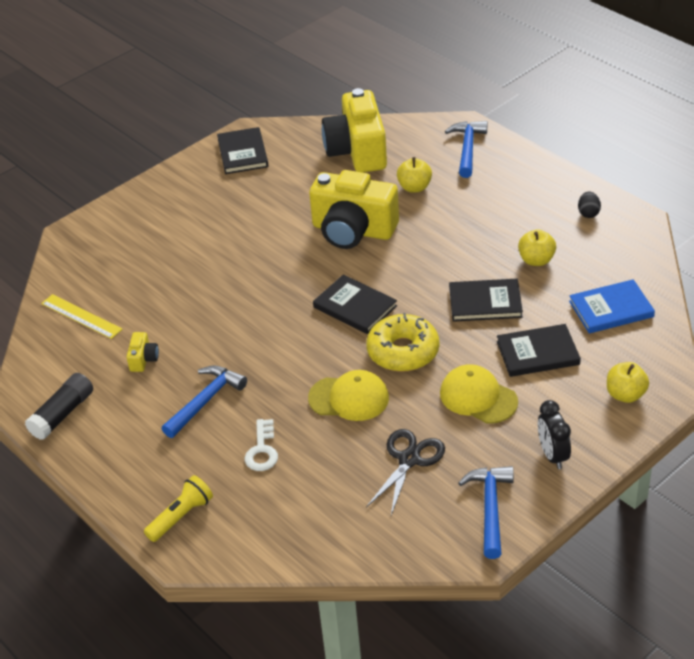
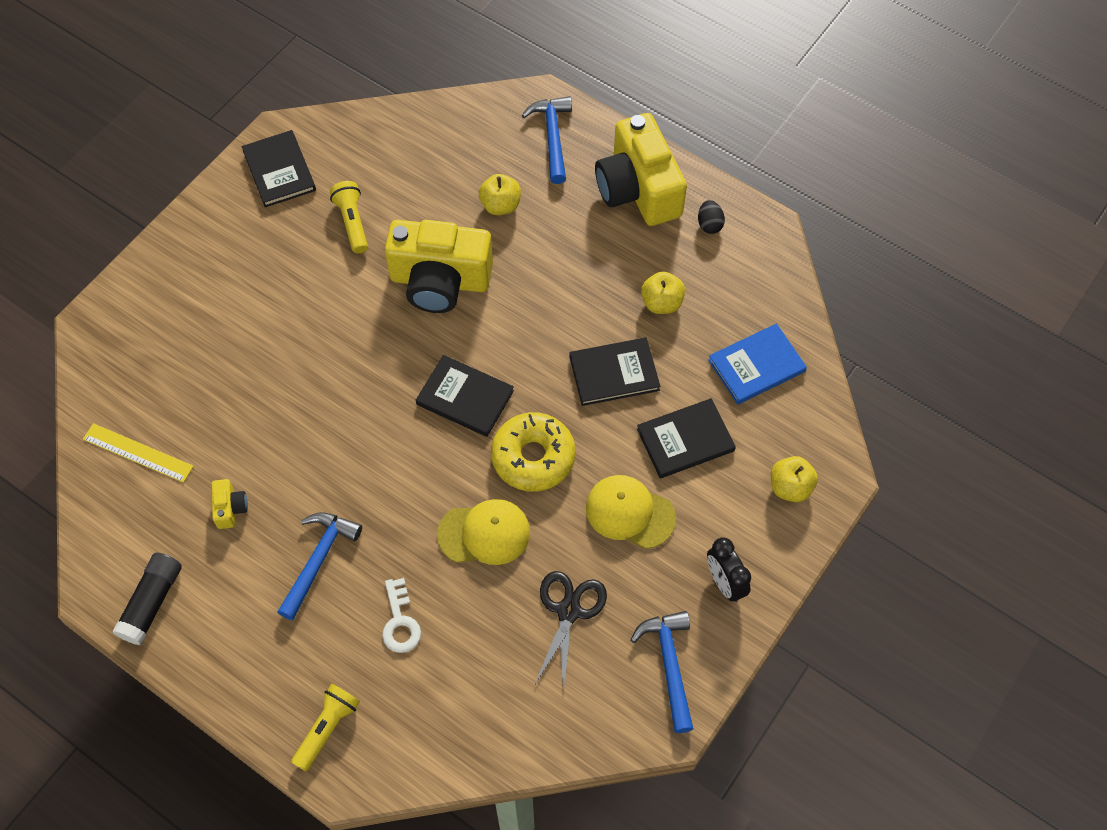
camera: 15 degrees left, 20 degrees up
yellow camera [322,88,387,173] -> yellow camera moved to [595,113,687,226]
none -> yellow flashlight [330,181,368,253]

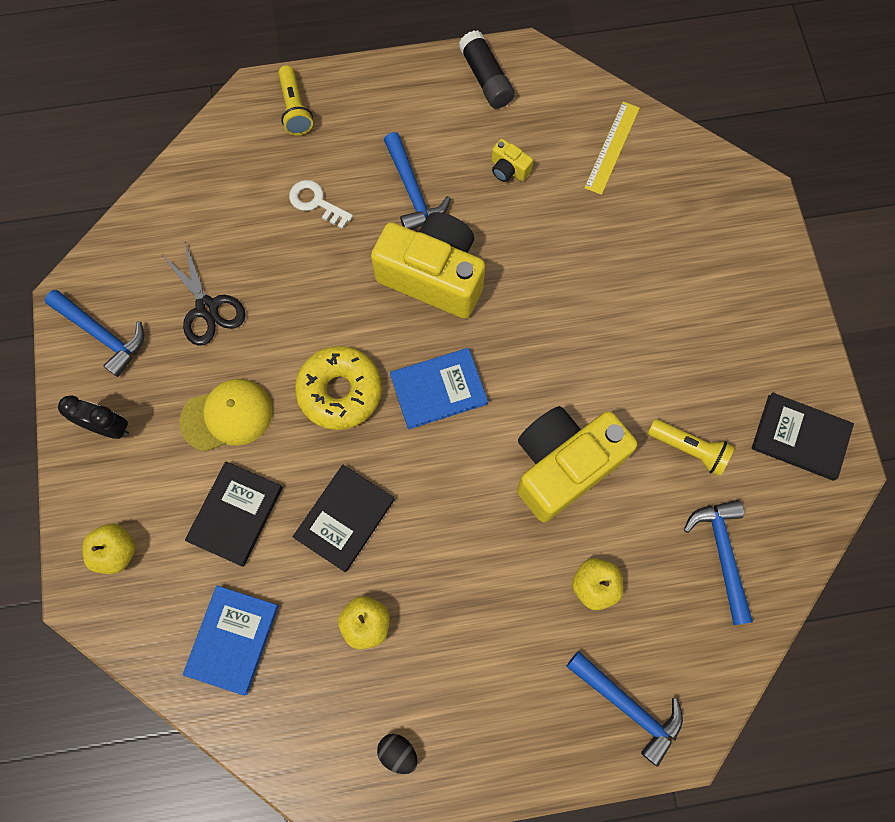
camera: 135 degrees right, 10 degrees up
yellow ruler [83,423,194,483] -> yellow ruler turned 45 degrees counterclockwise [584,102,640,195]
black book [416,355,514,437] -> blue book [390,348,488,430]
yellow cap [437,499,530,565] -> none
yellow camera [595,113,687,226] -> yellow camera moved to [371,212,485,319]
none -> blue hammer [684,500,753,625]

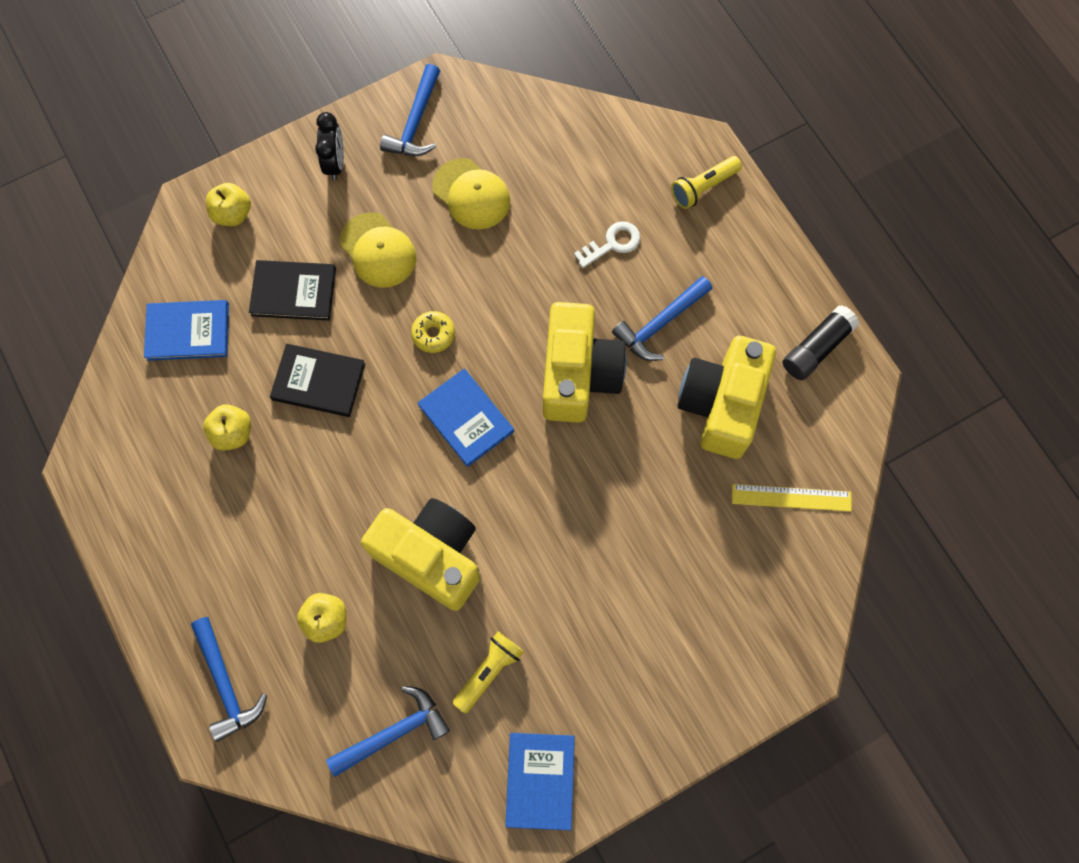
camera: 70 degrees right, 0 degrees up
black scissors [161,240,246,346] -> yellow cap [432,158,510,230]
white key [289,180,353,229] -> white key turned 45 degrees clockwise [574,221,640,268]
yellow donut [295,346,382,430] -> yellow donut [411,311,455,353], size x0.53
black egg [377,734,418,774] -> none
yellow camera [491,139,533,182] -> yellow camera [677,336,776,459], size x2.48
blue hammer [566,651,683,767] -> blue hammer turned 45 degrees counterclockwise [191,617,267,742]
yellow flashlight [648,419,735,476] -> yellow flashlight turned 150 degrees counterclockwise [453,631,524,714]
black book [751,392,854,481] -> blue book [505,733,575,830]

